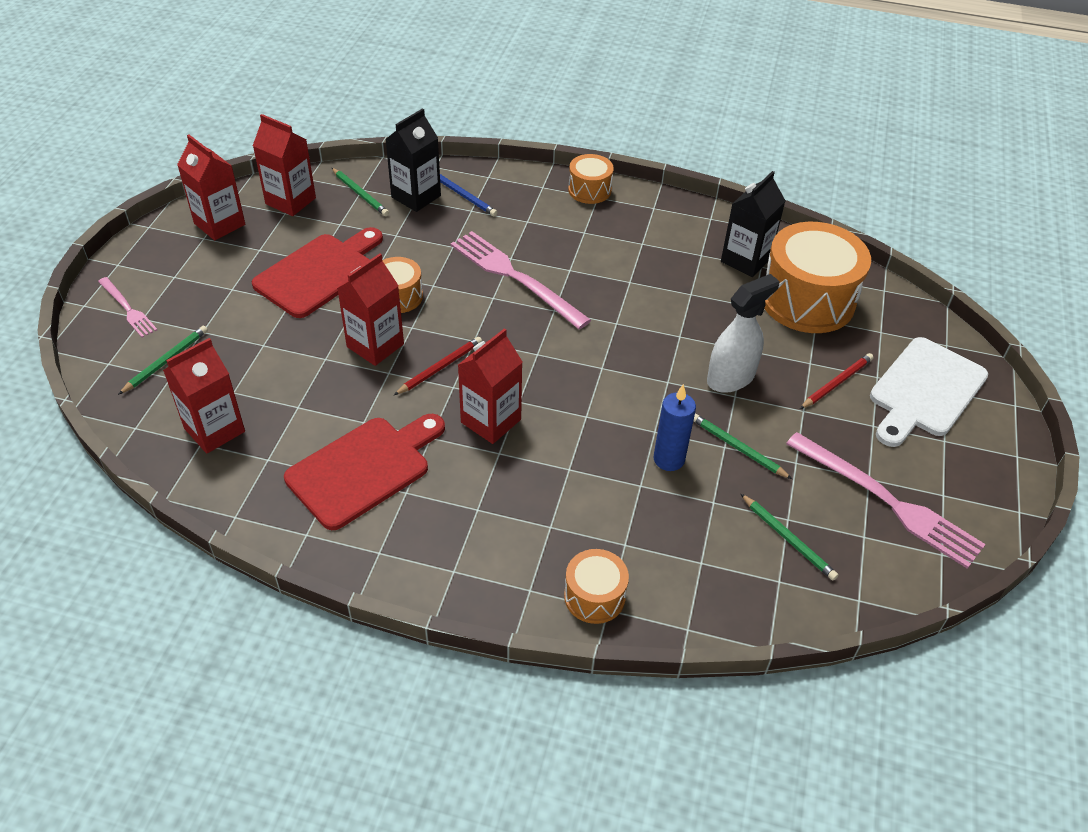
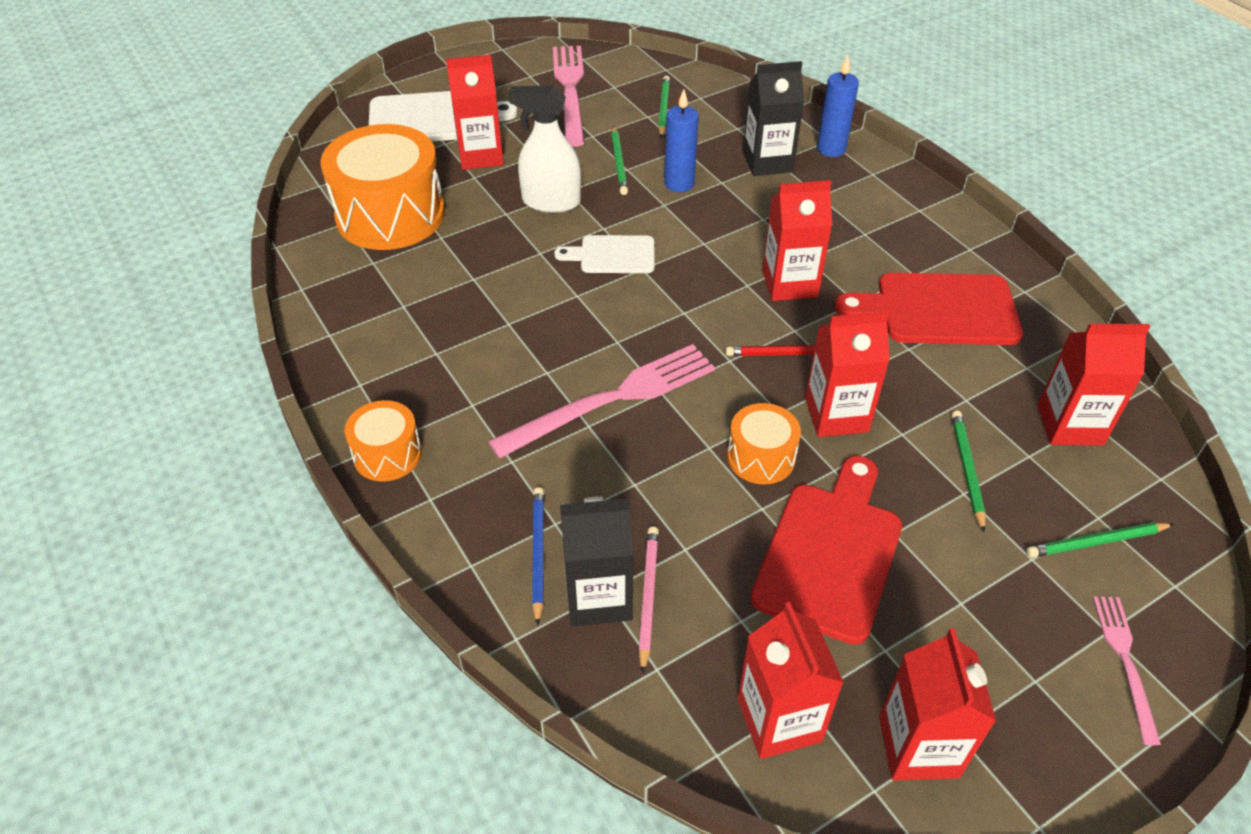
camera: 135 degrees left, 0 degrees up
red cutting board [252,227,383,318] -> red cutting board turned 120 degrees clockwise [751,456,902,645]
green pencil [332,168,389,216] -> green pencil moved to [951,410,986,532]
pink fork [451,231,591,329] -> pink fork turned 120 degrees counterclockwise [488,344,715,459]
orange drum [564,549,629,624] -> blue candle [817,56,859,157]
black carton [721,171,786,277] -> black carton moved to [743,61,804,176]
red pencil [800,353,873,409] -> red carton [446,55,504,170]
none -> white cutting board [554,235,655,273]
none -> pink pencil [639,526,659,674]

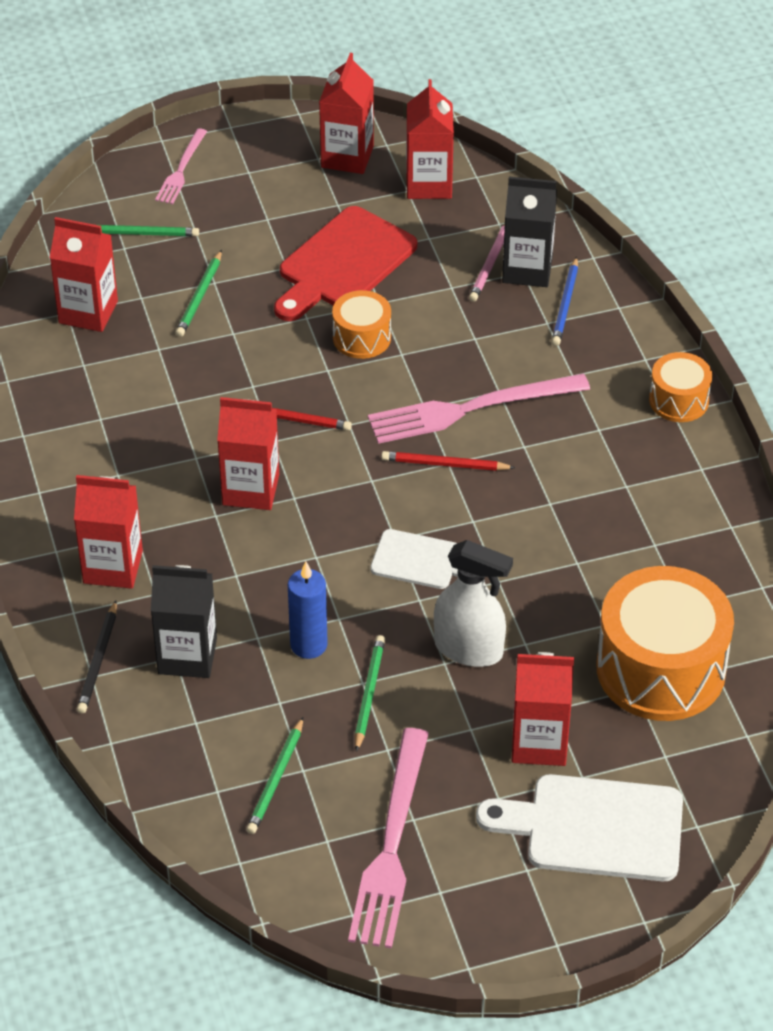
camera: 165 degrees left, 0 degrees up
red carton [805,311,890,437] -> red carton moved to [74,475,143,589]
blue candle [817,56,859,157] -> black pencil [77,601,117,714]
red cutting board [834,273,1023,345] -> none
none -> red pencil [381,451,515,471]

